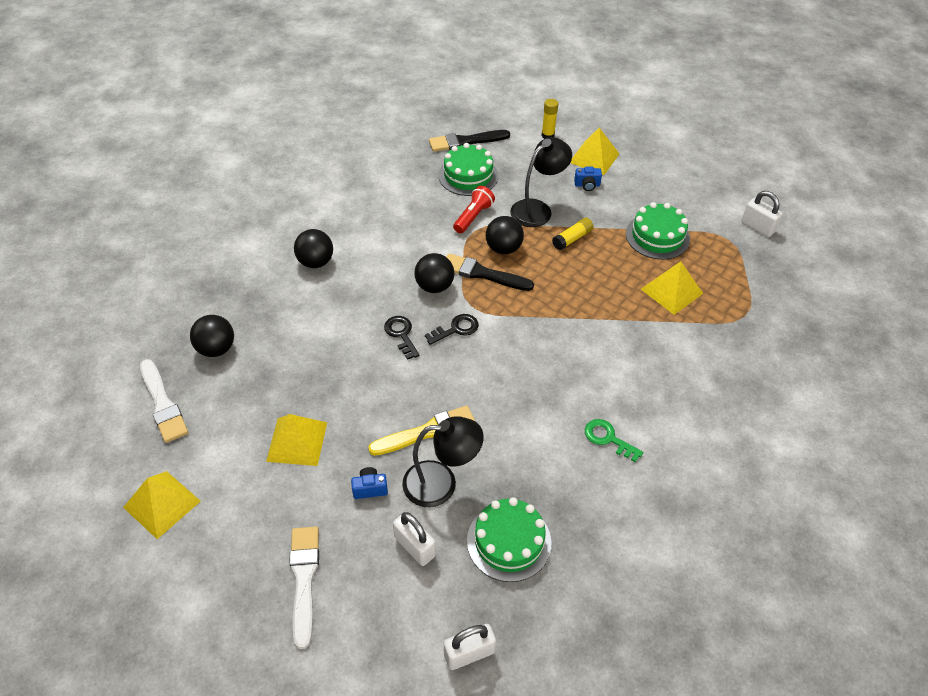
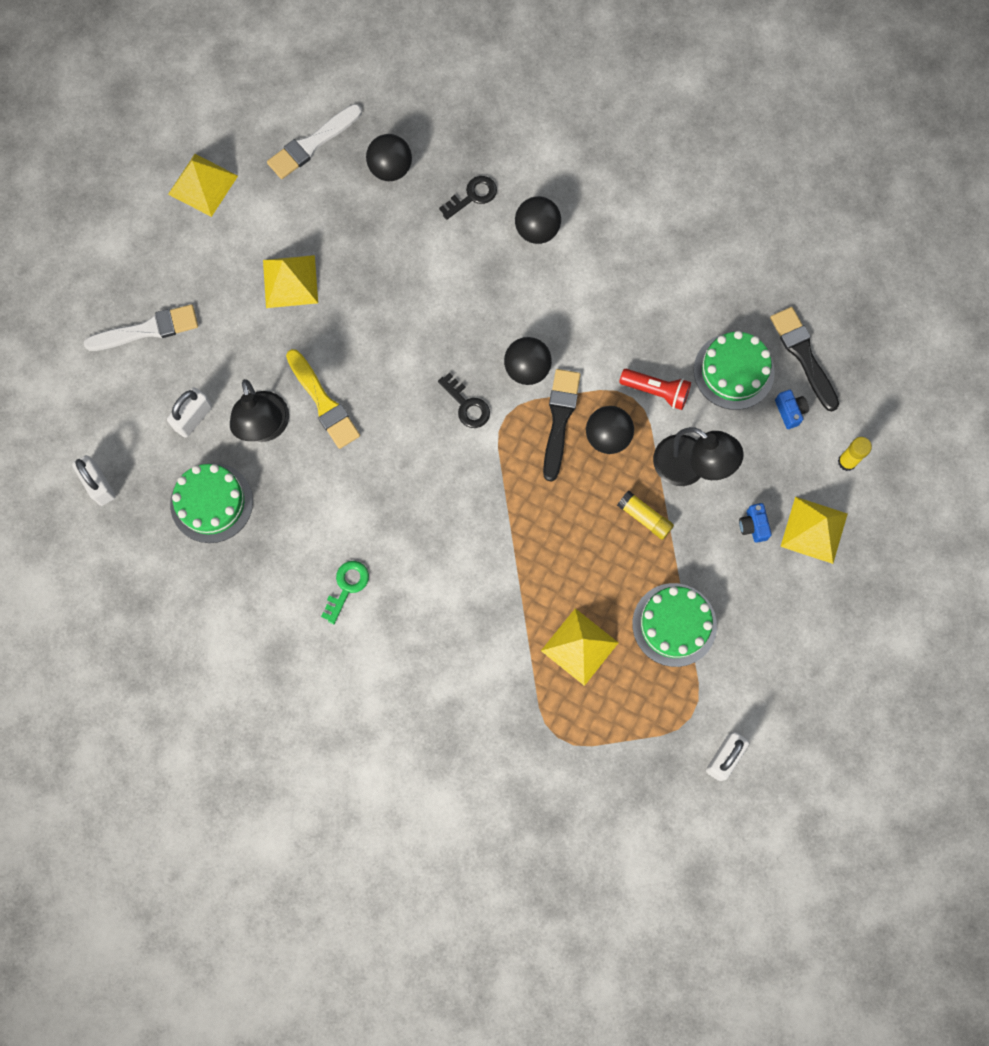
camera: 80 degrees right, 25 degrees up
blue camera [351,467,388,499] -> blue camera moved to [775,390,809,429]
black key [384,316,420,360] -> black key moved to [439,176,497,220]

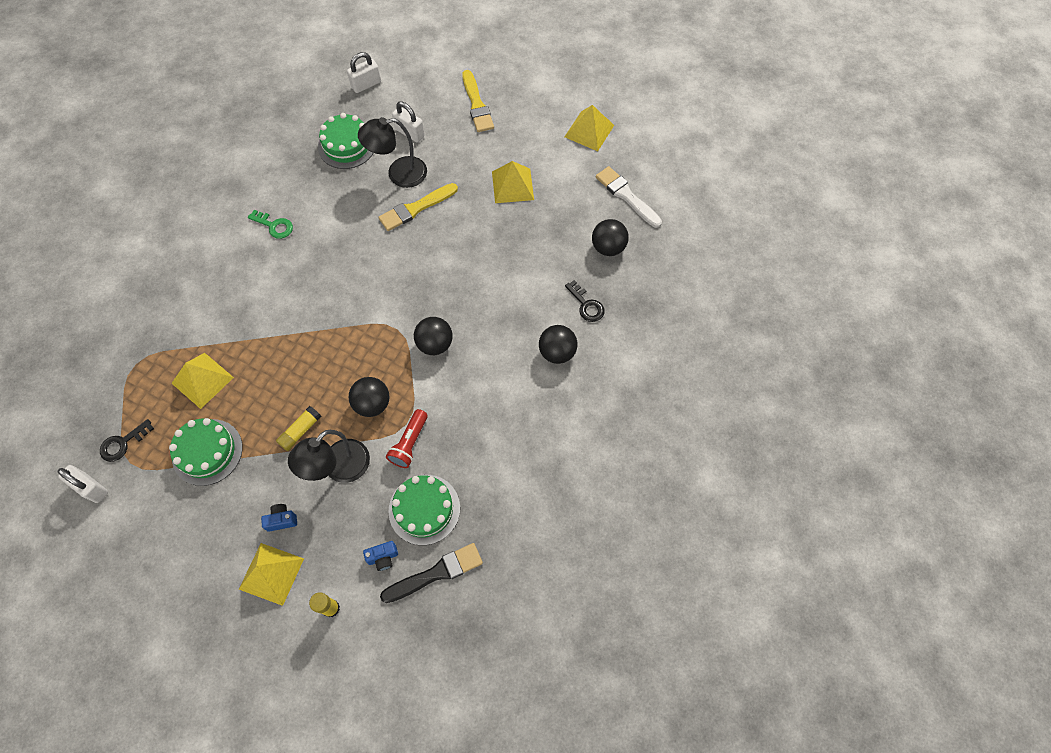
camera: 90 degrees right, 10 degrees down
white brush [84,304,198,351] -> yellow brush [462,70,494,132]
black key [438,373,490,428] -> black key moved to [100,419,154,462]
black brush [543,369,581,482] -> none

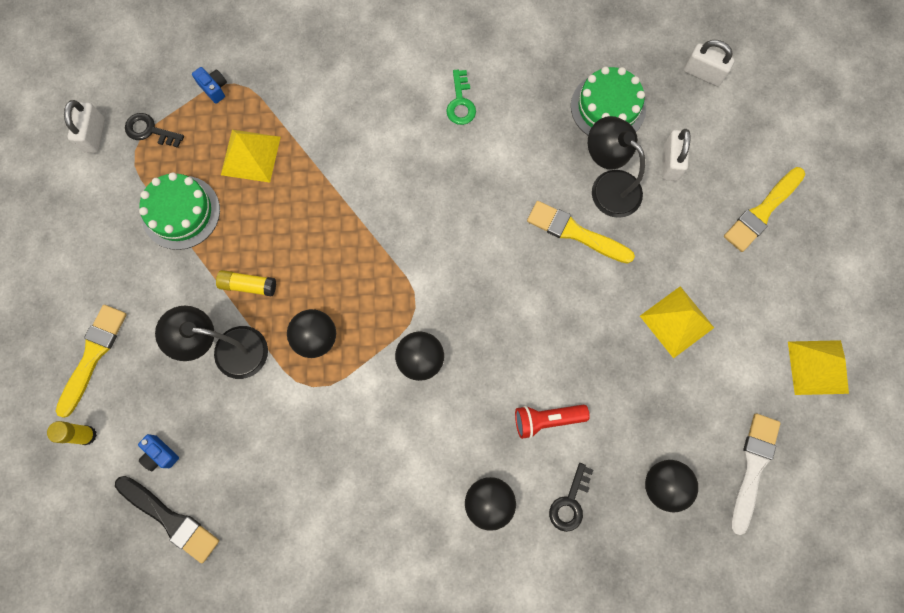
camera: 60 degrees right, 10 degrees up
yellow pyramid [239,543,304,606] -> yellow brush [56,305,127,418]
blue camera [261,504,297,532] -> blue camera moved to [192,67,227,104]
red flashlight [386,409,428,468] -> red flashlight moved to [515,404,590,439]
green cake [388,475,460,545] -> none

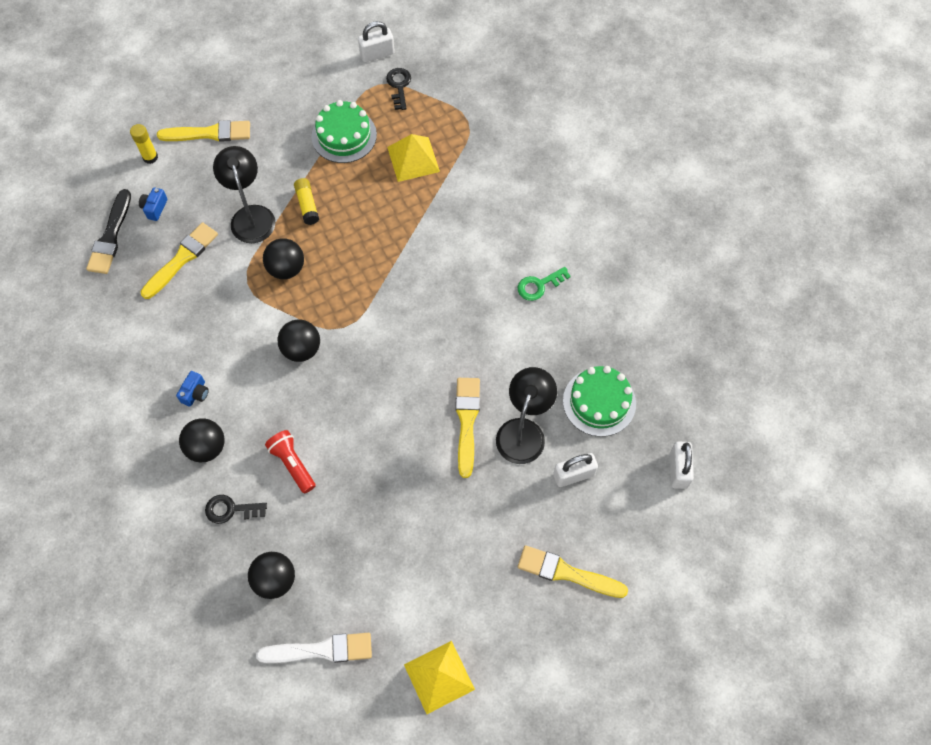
camera: 65 degrees right, 10 degrees down
blue camera [192,67,227,104] -> blue camera moved to [176,371,209,407]
yellow pyramid [640,286,714,358] -> none
none -> yellow brush [141,222,218,299]

